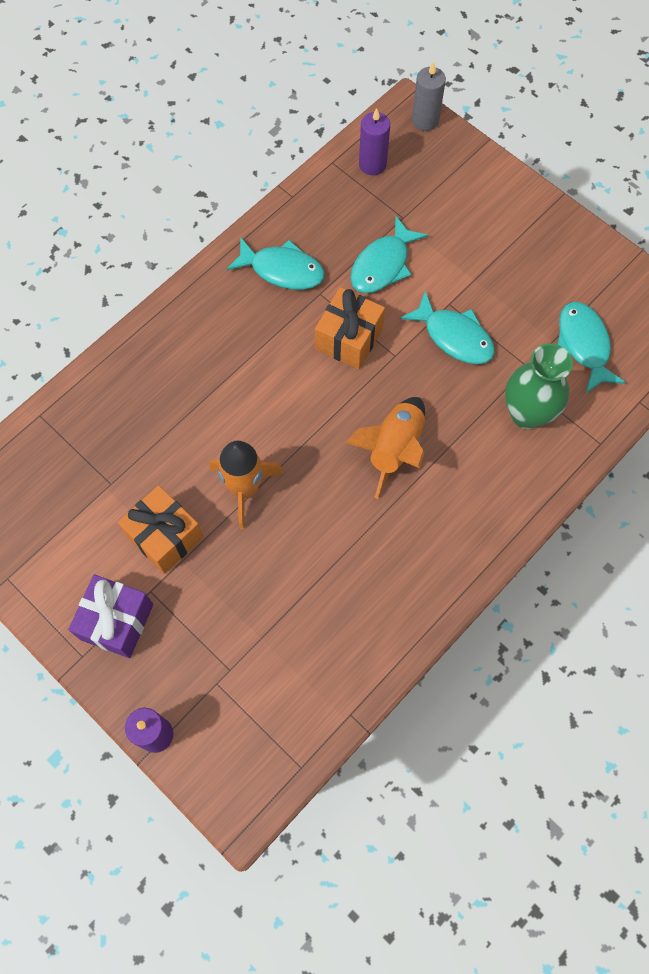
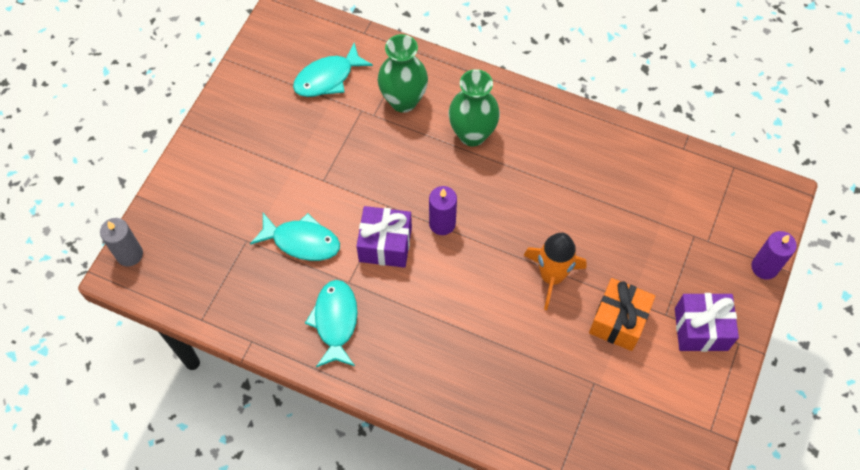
camera: 110 degrees left, 5 degrees down
orange gift [315,287,385,369] -> purple gift [357,206,412,268]
orange rocket [346,397,425,499] -> none
purple candle [359,108,390,175] -> purple candle moved to [429,186,457,235]
turquoise fish [400,291,495,364] -> none
none -> green vase [449,69,500,147]

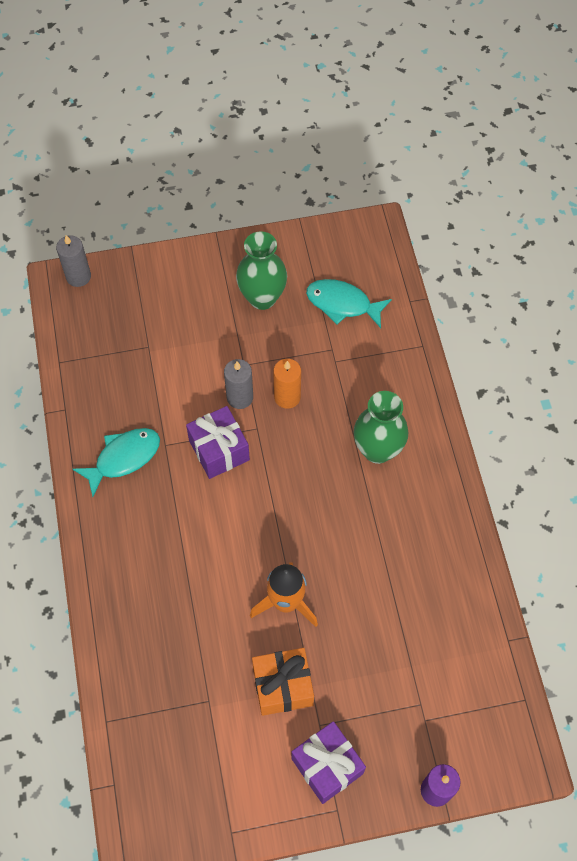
camera: 55 degrees right, 0 degrees up
turquoise fish [250,213,340,261] -> none
green vase [378,34,428,113] -> green vase moved to [236,231,287,310]
purple candle [429,186,457,235] -> none
none -> grey candle [224,359,253,409]
none -> orange candle [273,359,301,409]

